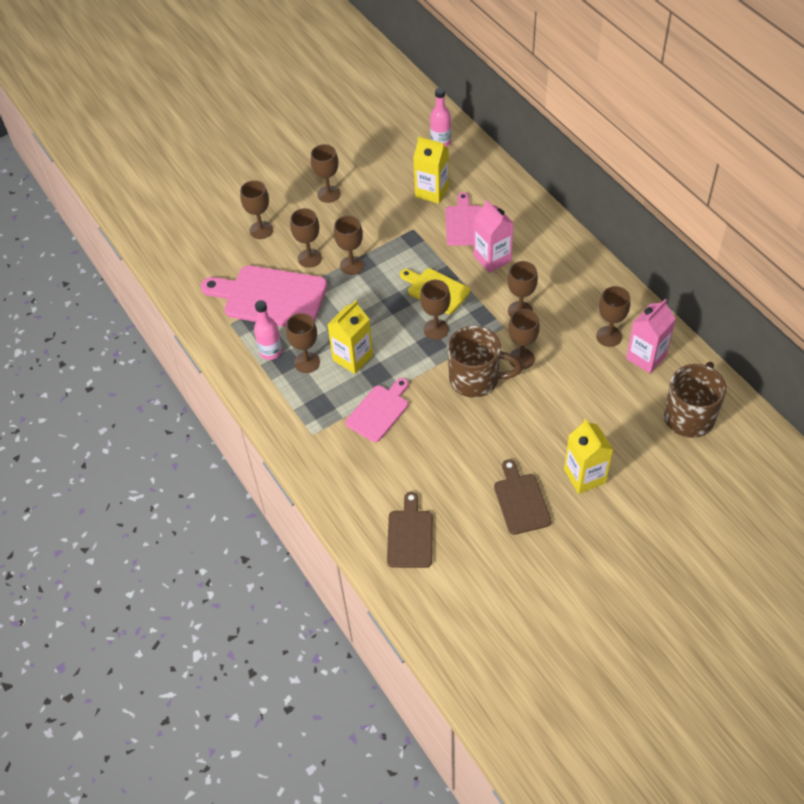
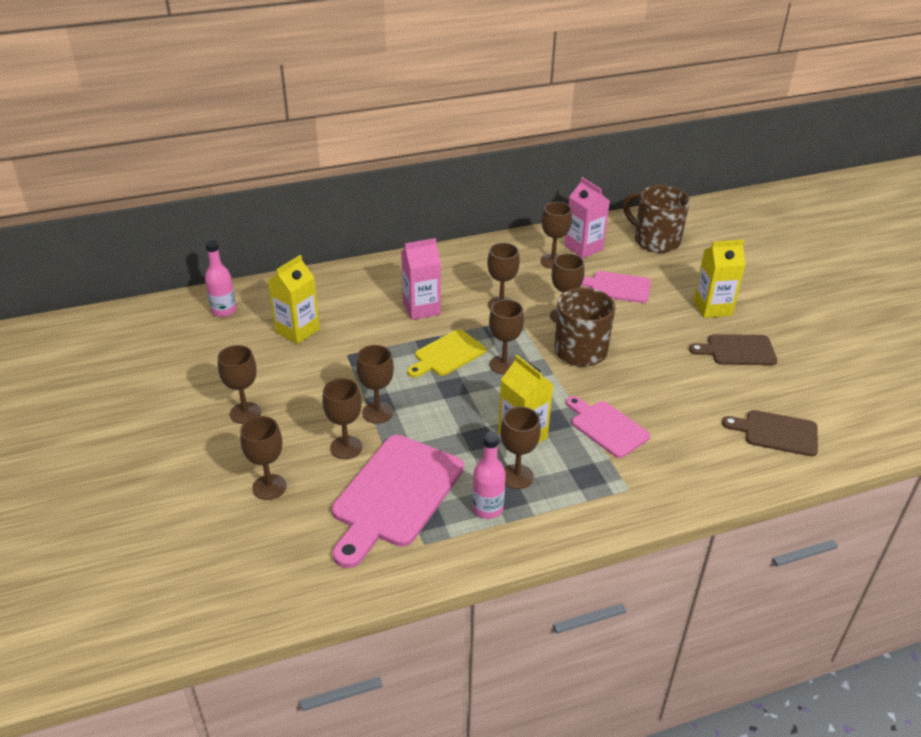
camera: 80 degrees left, 15 degrees down
pink cutting board [446,192,482,246] -> pink cutting board moved to [581,271,651,303]

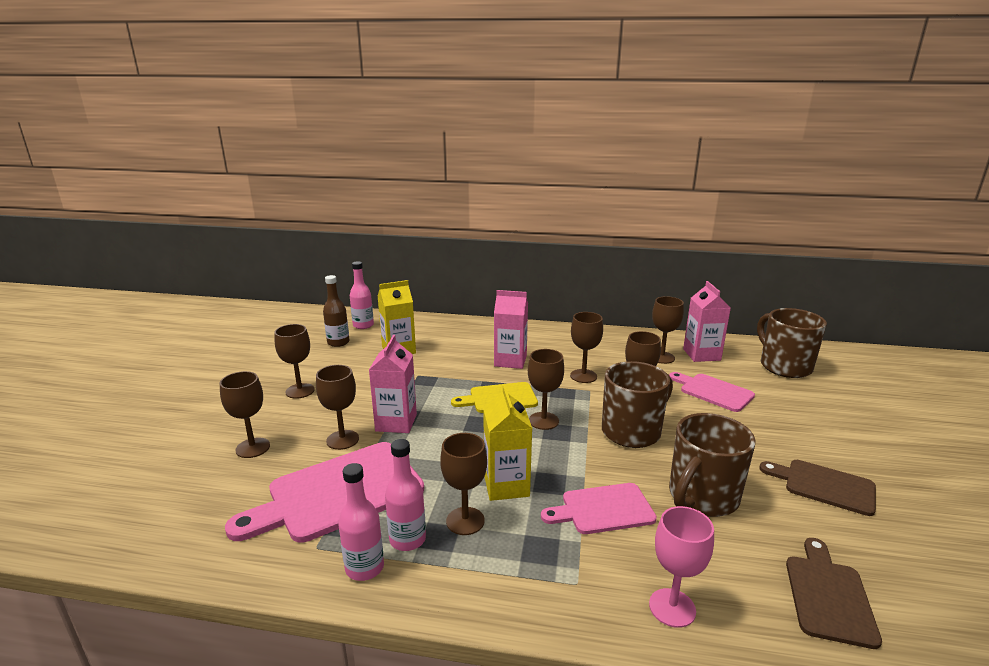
camera: 30 degrees right, 15 degrees down
brown goblet [356,345,394,424] -> pink carton [369,335,417,433]
pink cutting board [566,396,650,458] -> pink cutting board turned 90 degrees counterclockwise [541,483,657,534]
yellow carton [694,239,746,318] -> none
brown cutting board [722,410,818,456] -> brown cutting board turned 60 degrees clockwise [786,538,882,649]
none -> brown bottle [323,275,349,347]
none -> pink bottle [338,463,384,581]
none -> pink goblet [649,506,714,628]
none -> brown mug [669,413,755,517]

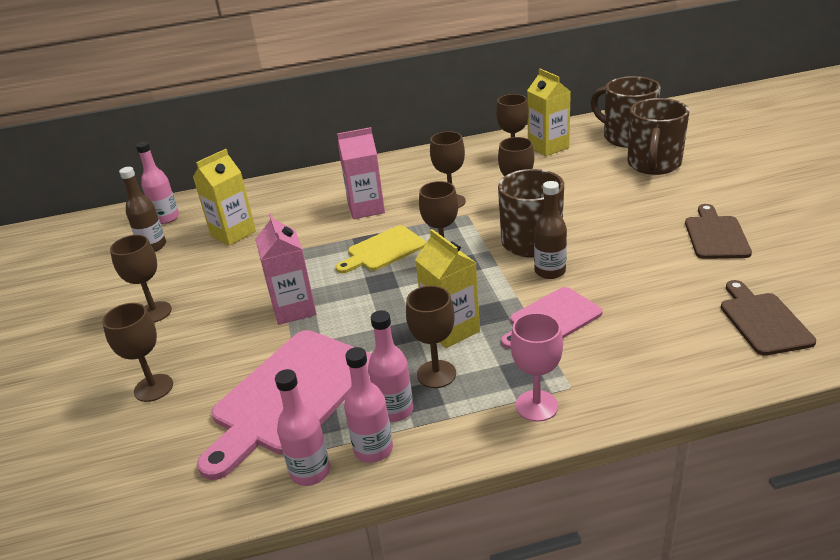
camera: 20 degrees left, 10 degrees up
brown goblet [316,365,359,450] -> none
pink goblet [649,506,714,628] -> pink goblet moved to [510,313,563,422]
pink cutting board [669,372,755,412] -> none
brown mug [669,413,755,517] -> brown mug moved to [628,98,689,175]
pink carton [683,281,731,362] -> yellow carton [527,69,571,156]
brown cutting board [759,460,876,516] -> brown cutting board turned 90 degrees clockwise [685,204,752,259]
none -> pink bottle [275,369,330,486]
none -> brown bottle [534,181,567,279]

